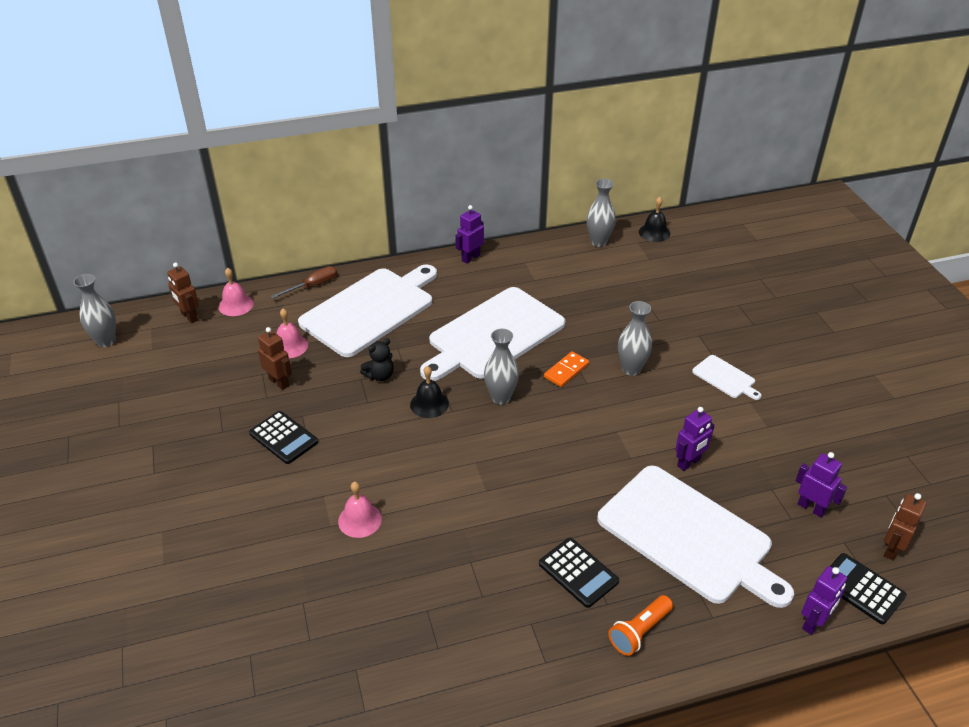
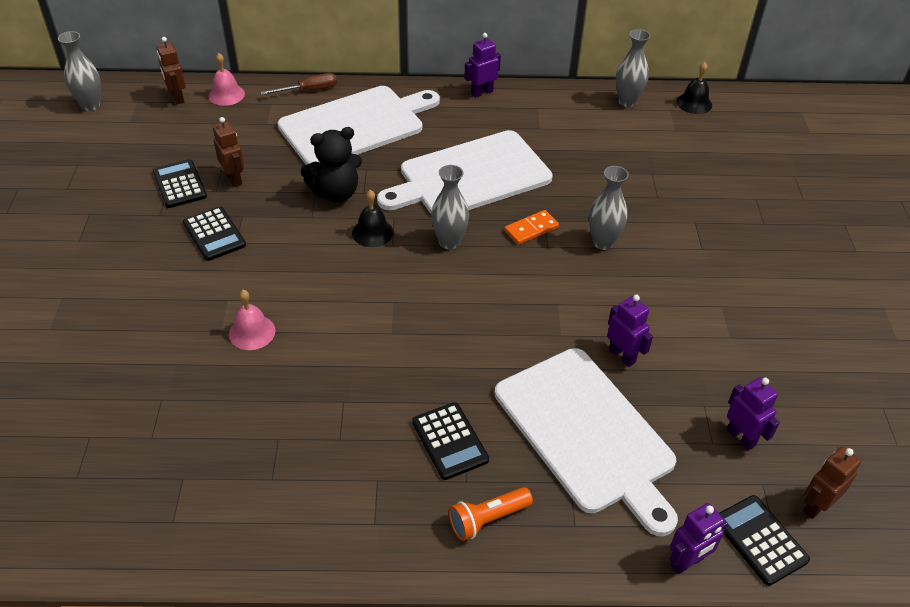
camera: 15 degrees right, 5 degrees up
pink bell [276,308,308,358] -> none
black teddy bear [360,338,394,381] -> black teddy bear [301,127,362,203], size x1.63
purple robot [675,407,715,471] -> purple robot turned 105 degrees counterclockwise [607,295,653,367]
white cutting board [692,355,762,400] -> none
none -> black calculator [153,159,207,208]

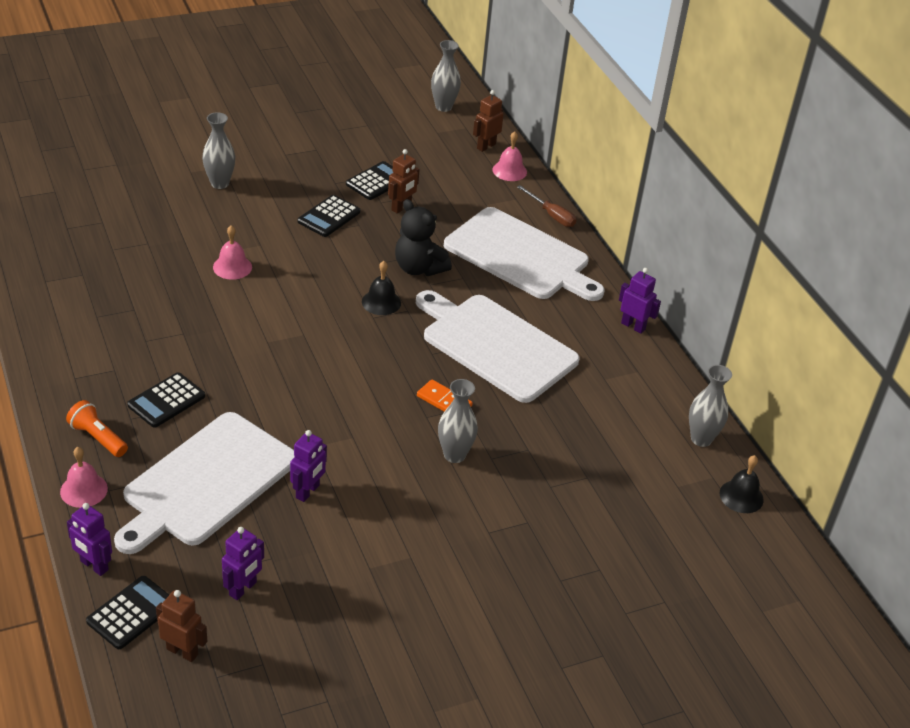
camera: 65 degrees right, 5 degrees down
grey vase [431,165,469,249] -> grey vase moved to [202,112,235,189]
none -> pink bell [60,447,108,508]

